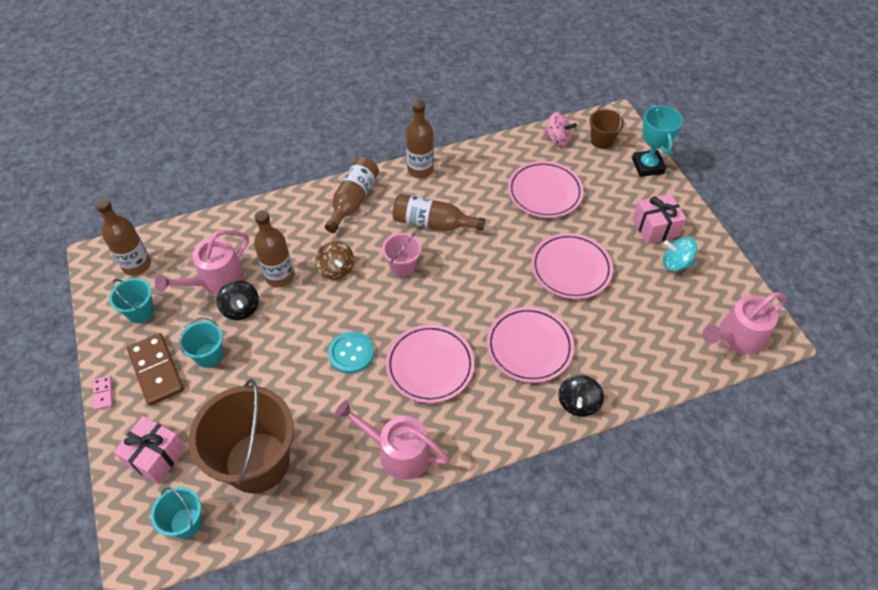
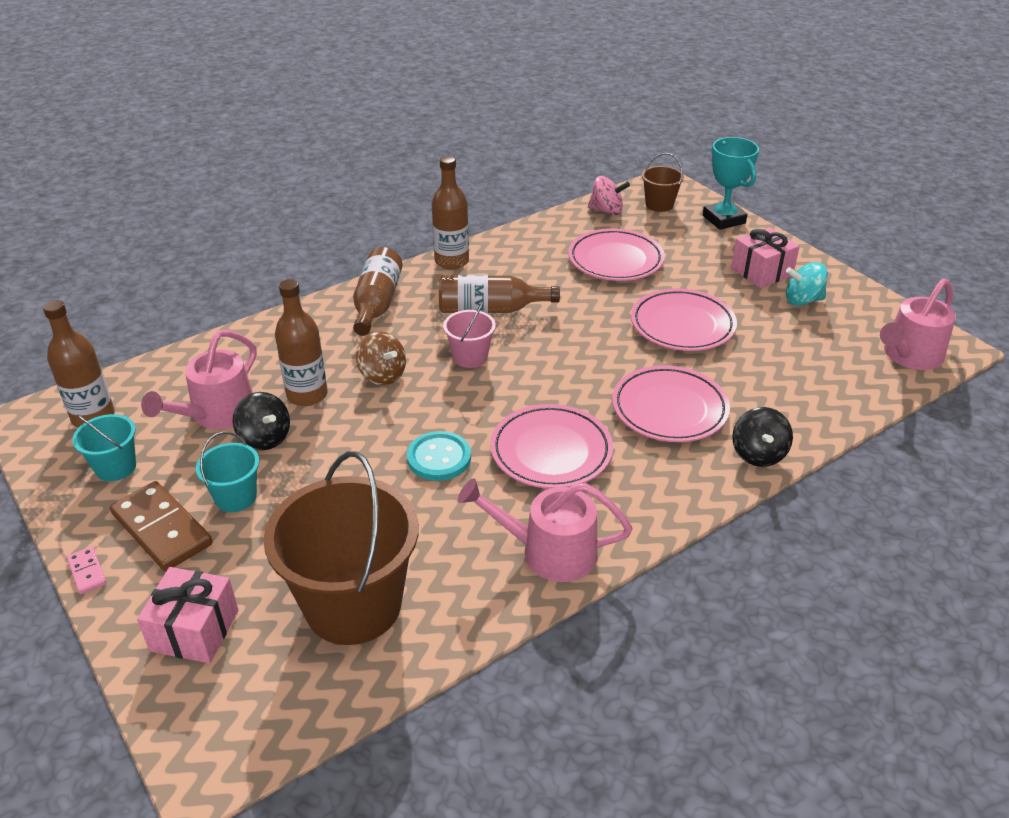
camera: 15 degrees left, 15 degrees down
turquoise bucket [151,487,203,539] -> none

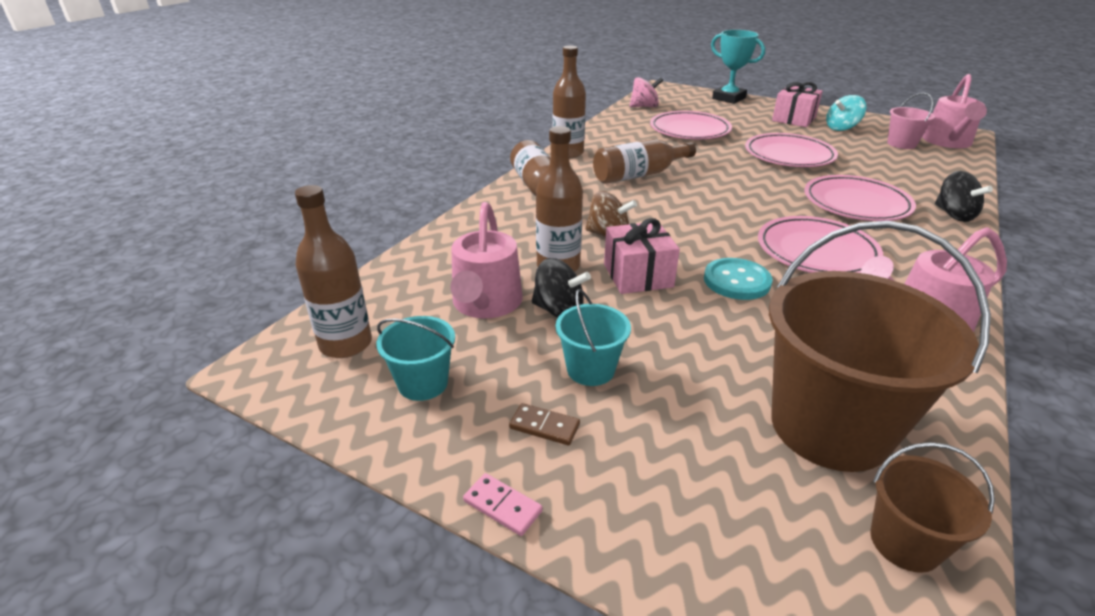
camera: 25 degrees left, 5 degrees down
brown domino [110,481,212,571] -> brown domino [509,403,580,445], size x0.47
pink gift [137,567,238,663] -> pink gift moved to [604,218,680,294]
pink bucket [443,302,496,368] -> pink bucket moved to [887,93,935,149]
brown bucket [642,153,684,212] -> brown bucket moved to [870,442,995,573]

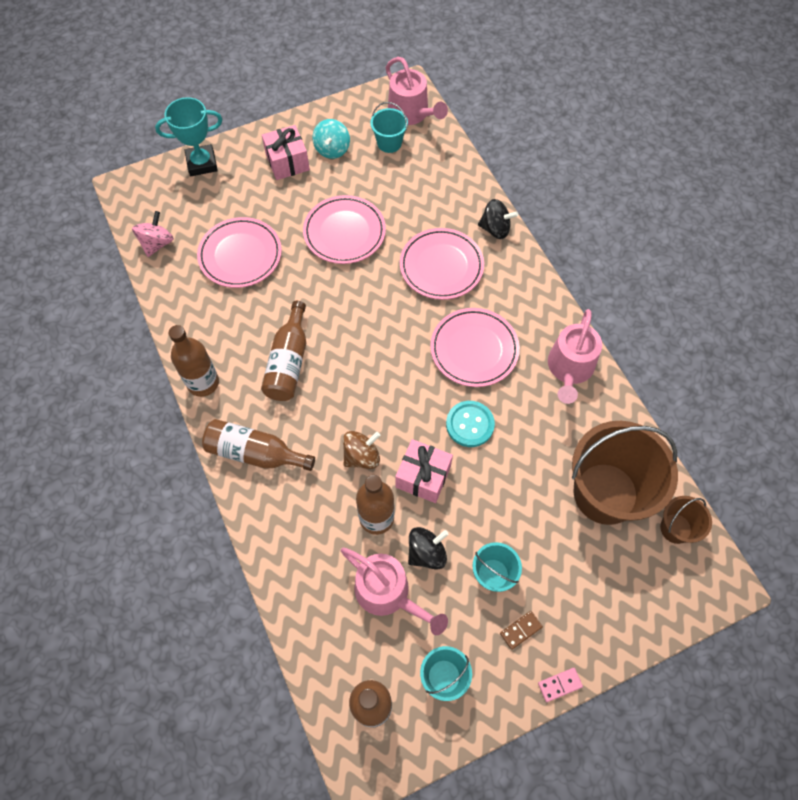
camera: 55 degrees left, 30 degrees up
pink bucket [887,93,935,149] -> turquoise bucket [370,102,408,153]

